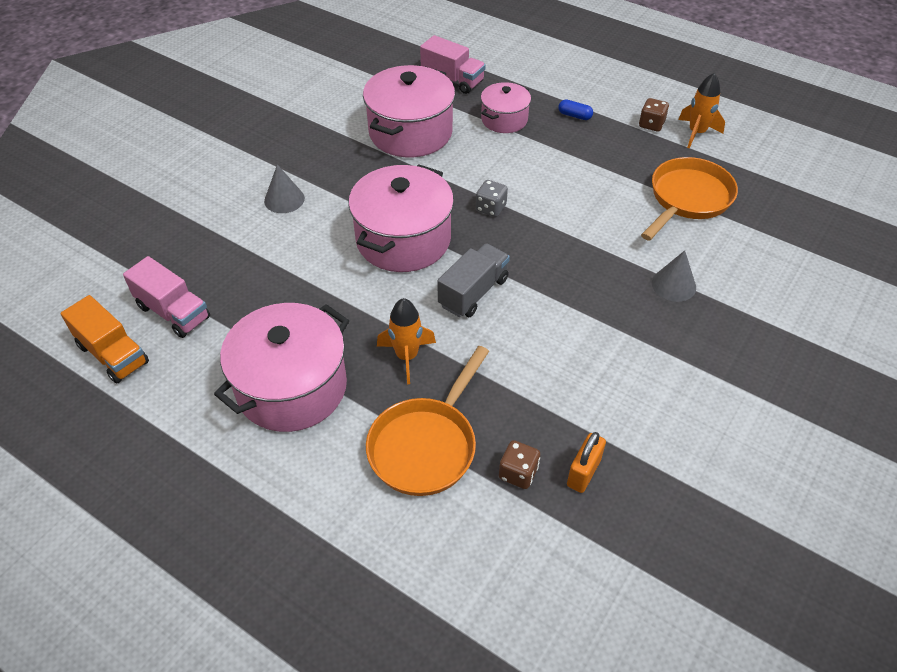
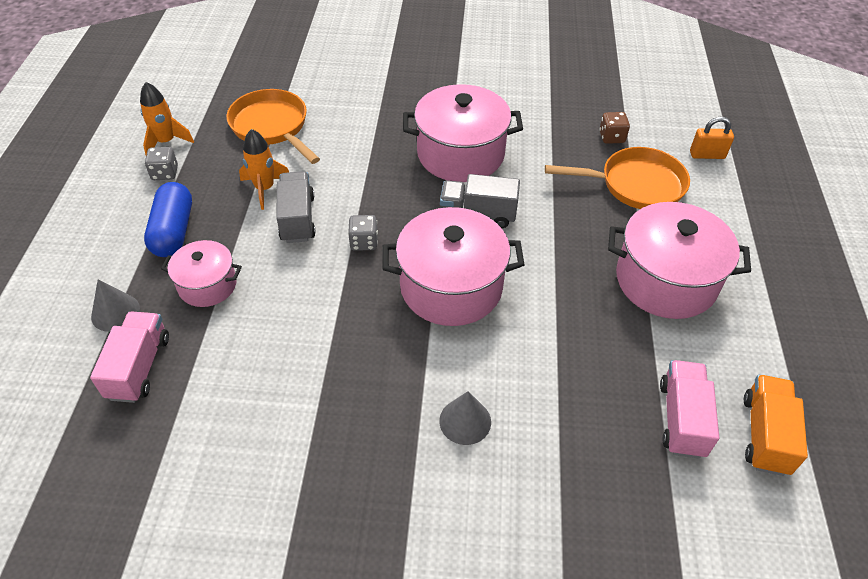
camera: 120 degrees left, 0 degrees up
pink pot [363,65,455,157] -> pink pot moved to [403,84,523,182]
orange rocket [377,298,436,384] -> orange rocket moved to [239,129,289,210]
blue capsule [558,100,593,120] -> blue capsule [144,182,192,257], size x2.11
orange padlock [567,432,606,493] -> orange padlock moved to [690,116,734,159]
brown dice [639,98,669,131] -> grey dice [145,147,178,180]
orange pan [641,157,738,241] -> orange pan turned 45 degrees clockwise [226,89,320,164]
grey cone [652,250,696,302] -> grey cone moved to [91,279,140,332]
none -> grey truck [276,171,316,243]

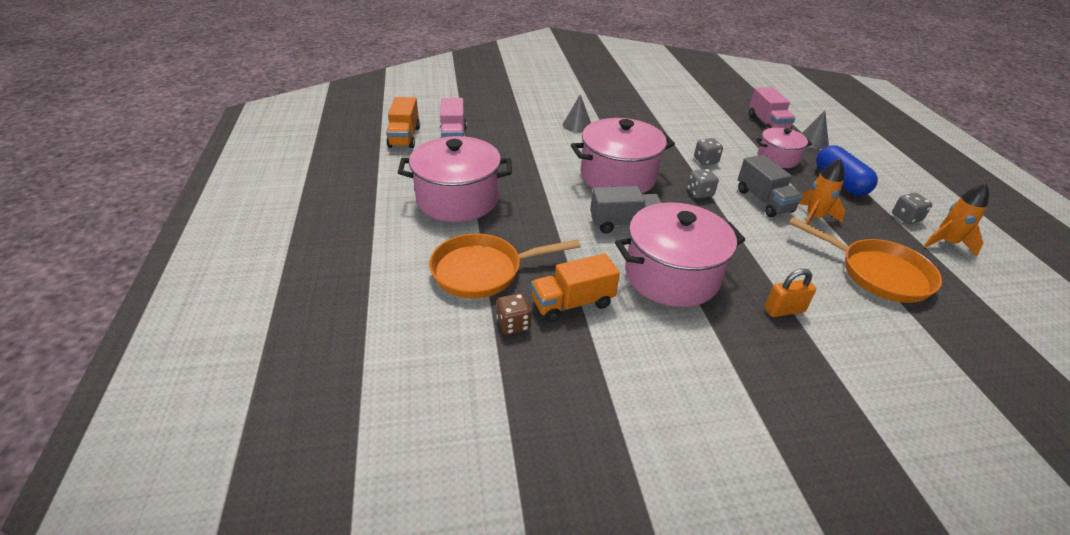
camera: 165 degrees right, 10 degrees down
orange padlock [690,116,734,159] -> orange padlock moved to [765,269,816,317]
none -> orange truck [531,253,620,322]
none -> grey dice [694,138,723,165]

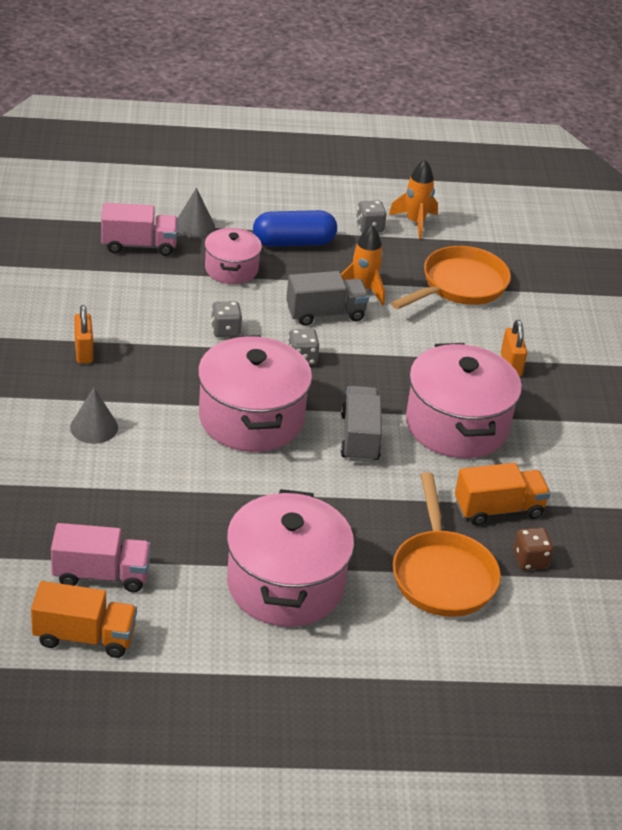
camera: 85 degrees left, 0 degrees up
orange truck [531,253,620,322] -> orange truck turned 90 degrees counterclockwise [455,463,551,526]
none -> orange padlock [74,305,93,363]

